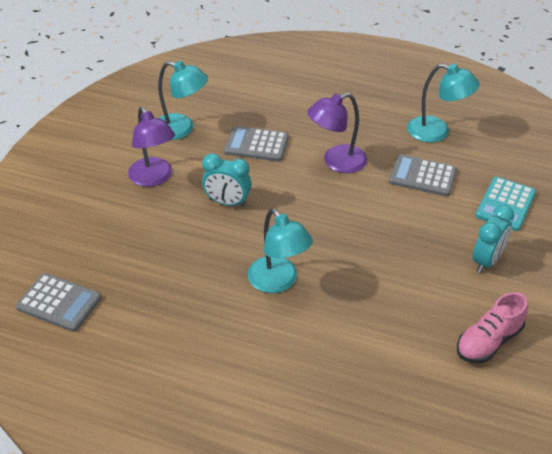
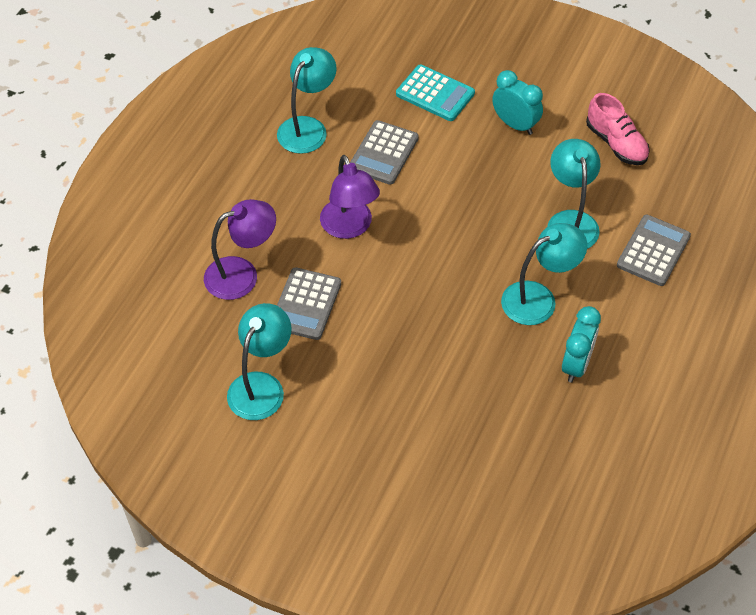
camera: 85 degrees left, 10 degrees up
grey calculator [16,273,101,332] -> grey calculator moved to [617,215,691,286]
purple lamp [128,107,175,187] -> purple lamp moved to [204,199,276,300]
turquoise clock [202,153,252,207] -> turquoise clock moved to [562,306,601,383]
none -> turquoise lamp [547,139,600,249]

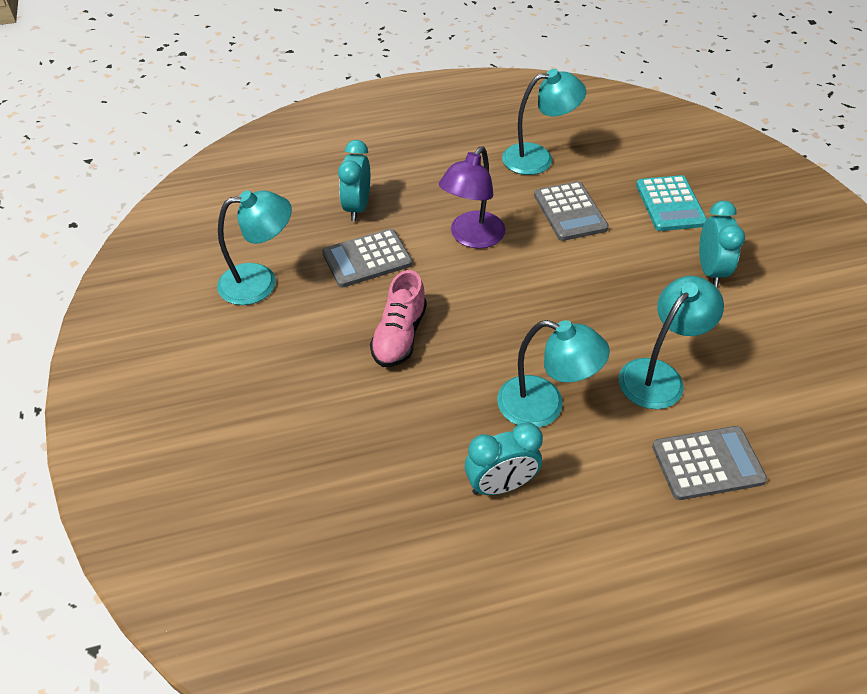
camera: 50 degrees right, 5 degrees down
purple lamp [204,199,276,300] -> turquoise clock [338,140,370,221]
grey calculator [350,120,419,185] -> grey calculator turned 90 degrees counterclockwise [534,181,609,241]
pink shoe [586,93,650,165] -> pink shoe moved to [370,270,427,367]

